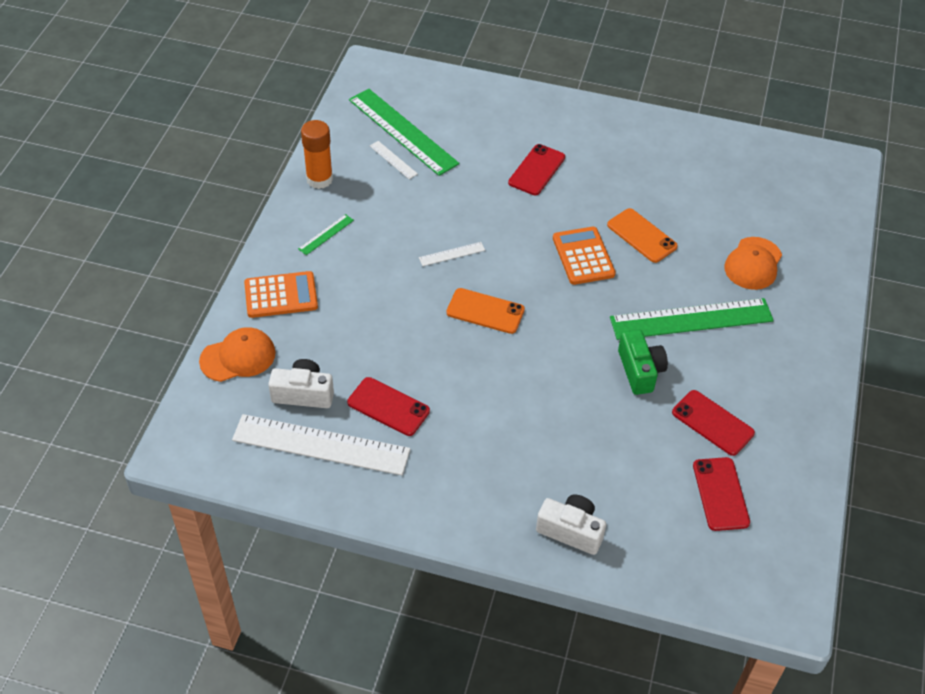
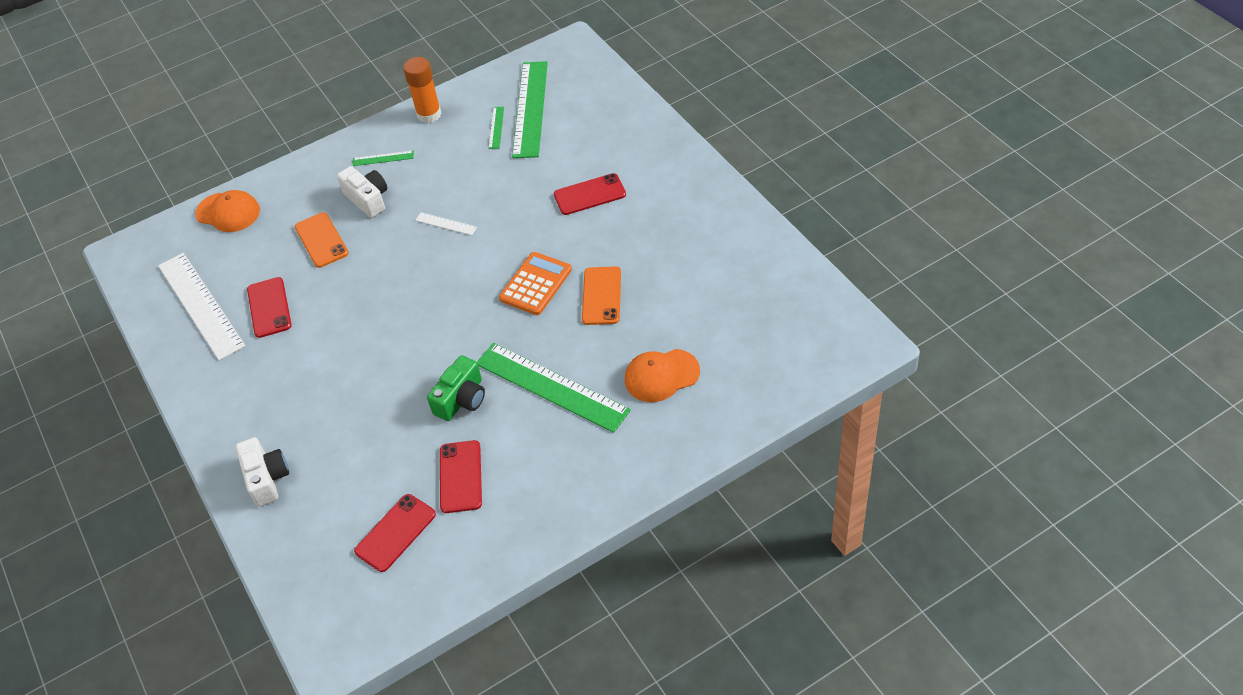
camera: 50 degrees right, 0 degrees up
orange calculator [244,271,318,318] -> none
white camera [268,359,334,408] -> white camera moved to [337,166,387,218]
white ruler [370,141,418,179] -> green ruler [488,107,504,149]
orange phone [446,288,525,334] -> orange phone moved to [295,212,349,268]

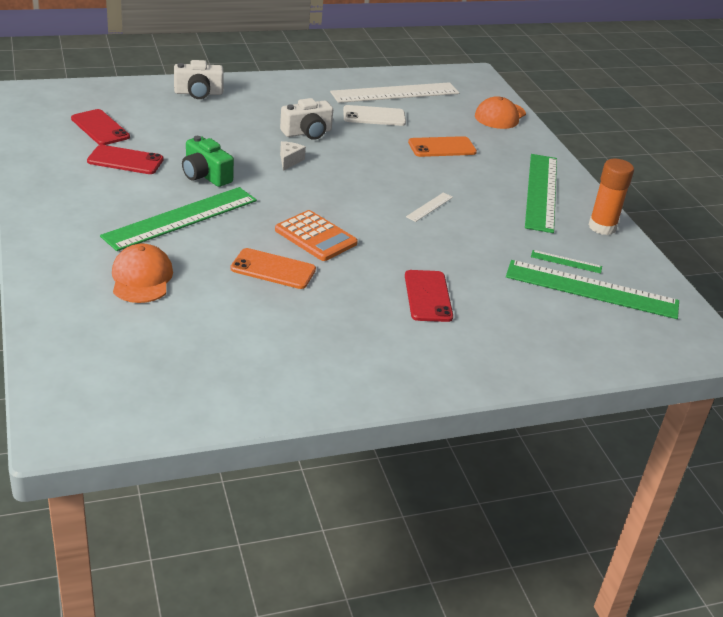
camera: 95 degrees right, 15 degrees down
red phone [247,277,292,338] -> white phone [343,105,406,126]
white camera [337,166,387,218] -> white camera moved to [280,98,333,140]
green ruler [353,151,414,166] -> green ruler [525,154,557,233], size x2.34
none -> white cheese [280,141,306,171]

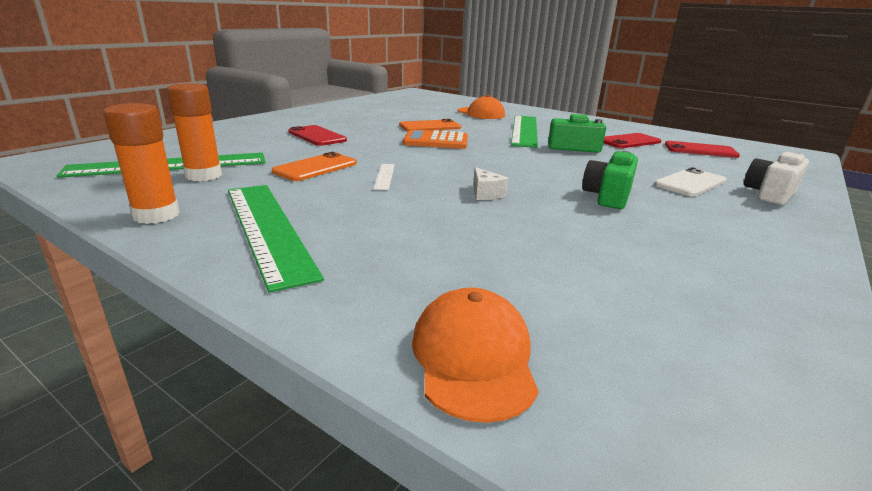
camera: 145 degrees right, 10 degrees down
white camera [280,98,333,140] -> green camera [582,151,638,209]
white cheese [280,141,306,171] -> white cheese moved to [473,167,509,200]
white ruler [330,82,459,103] -> none
white phone [343,105,406,126] -> white phone moved to [654,167,727,197]
orange phone [408,136,477,157] -> orange phone moved to [272,152,357,181]
green ruler [531,250,602,274] -> orange glue stick [167,83,222,181]

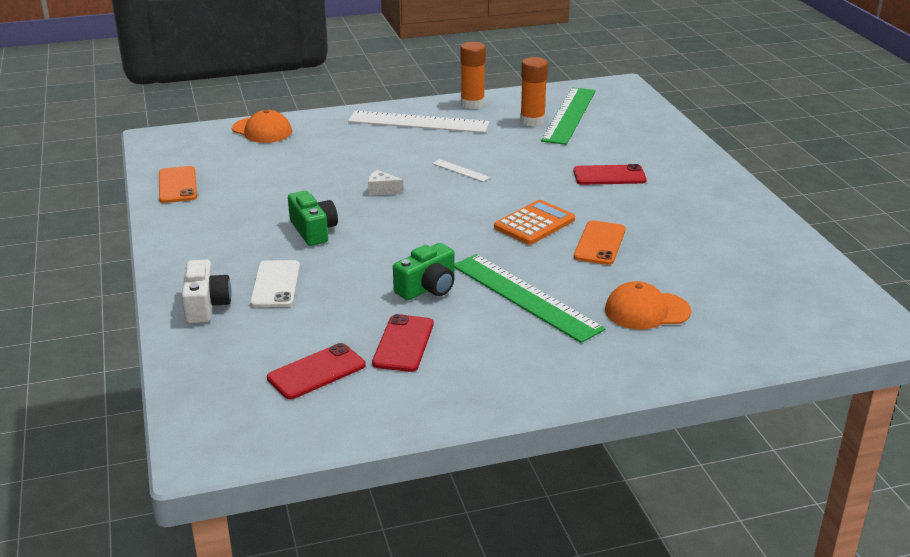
camera: 130 degrees right, 5 degrees up
green ruler [228,185,324,293] -> white ruler [348,111,489,133]
orange phone [272,152,357,181] -> orange phone moved to [159,166,197,203]

